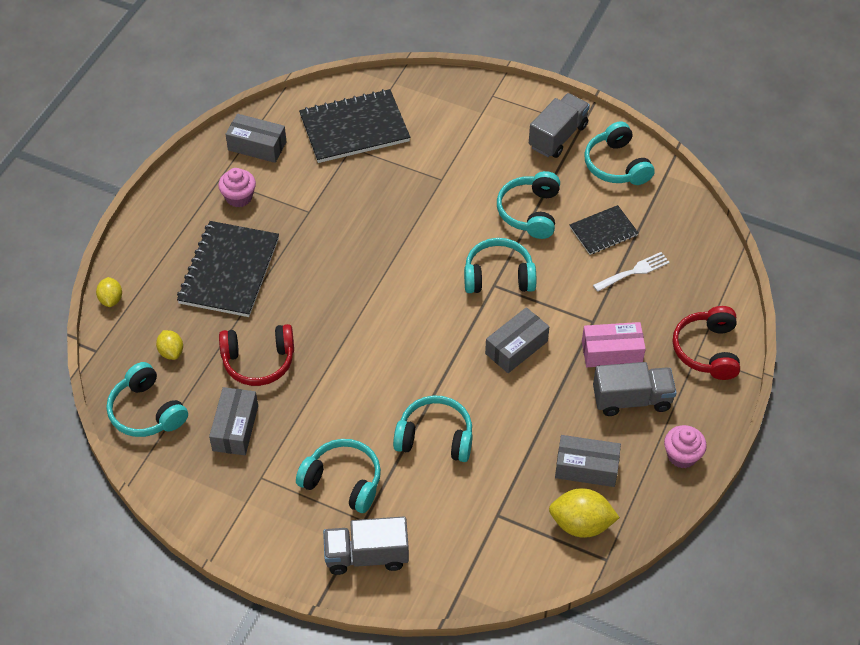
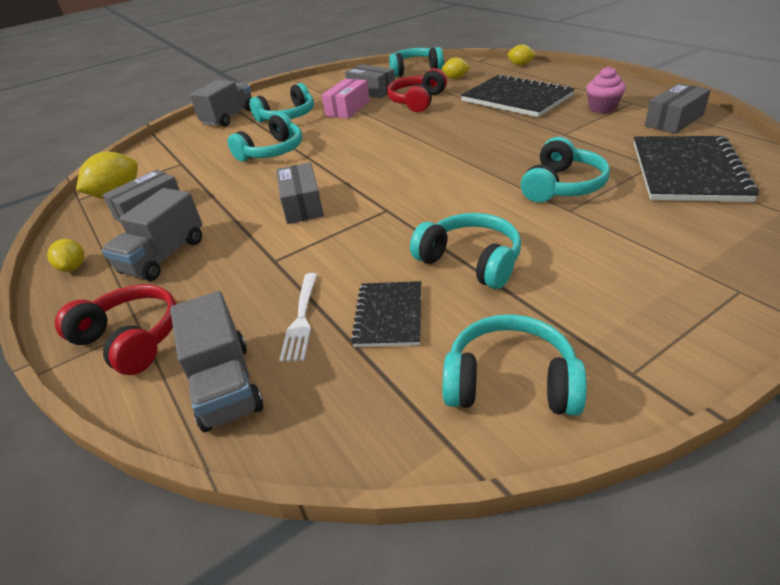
camera: 125 degrees right, 15 degrees down
turquoise headphones [464,238,536,293] -> turquoise headphones moved to [521,137,610,203]
grey truck [529,93,590,158] -> grey truck moved to [170,291,263,432]
pink box [582,322,646,367] -> pink box moved to [322,79,370,118]
pink cupcake [664,425,707,468] -> yellow lemon [47,239,84,272]

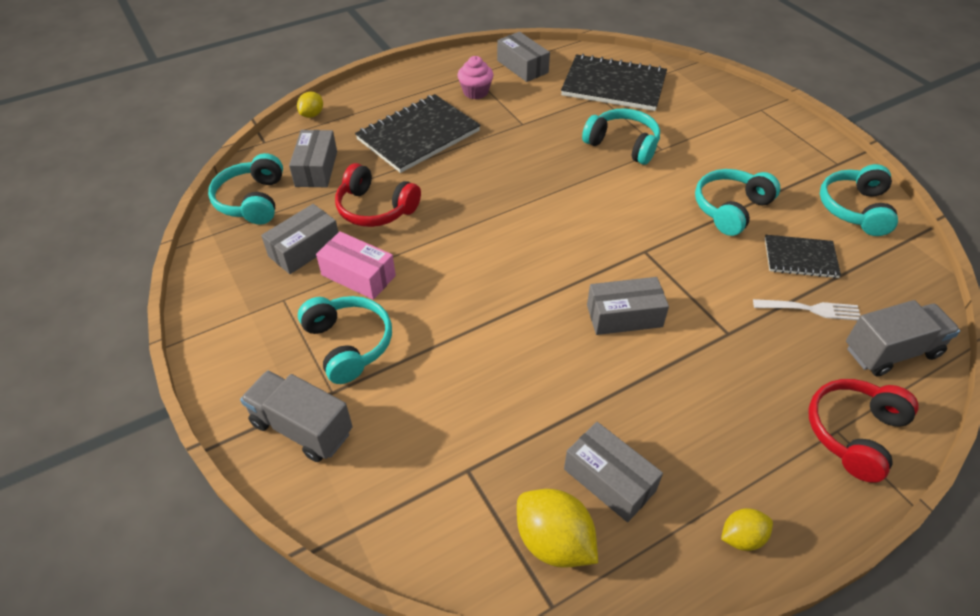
camera: 90 degrees left, 10 degrees up
grey truck [102,188,202,281] -> none
turquoise headphones [227,113,302,162] -> none
yellow lemon [442,57,470,79] -> grey box [289,130,337,187]

